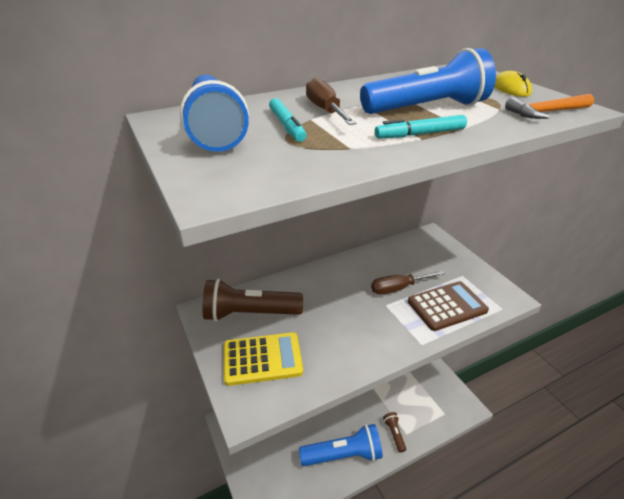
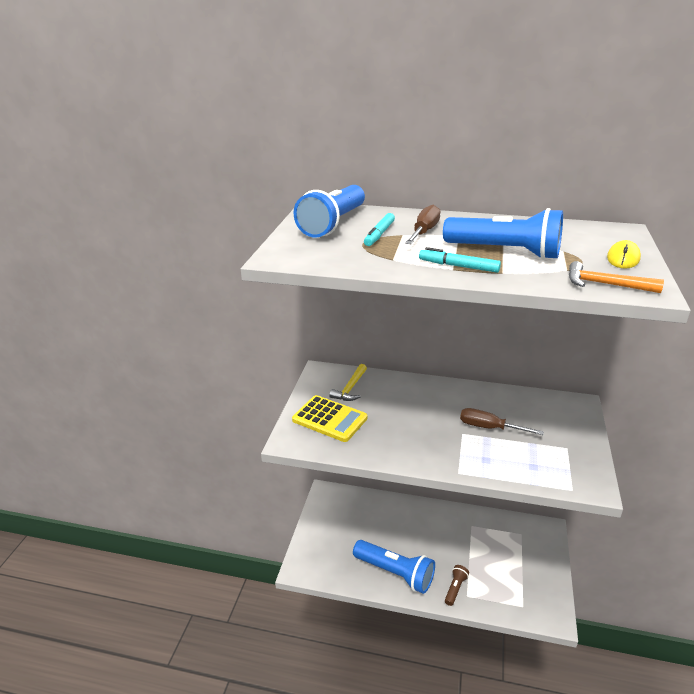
camera: 40 degrees right, 5 degrees down
brown flashlight [203,279,303,321] -> yellow hammer [329,364,367,401]
brown calculator [408,281,489,331] -> none

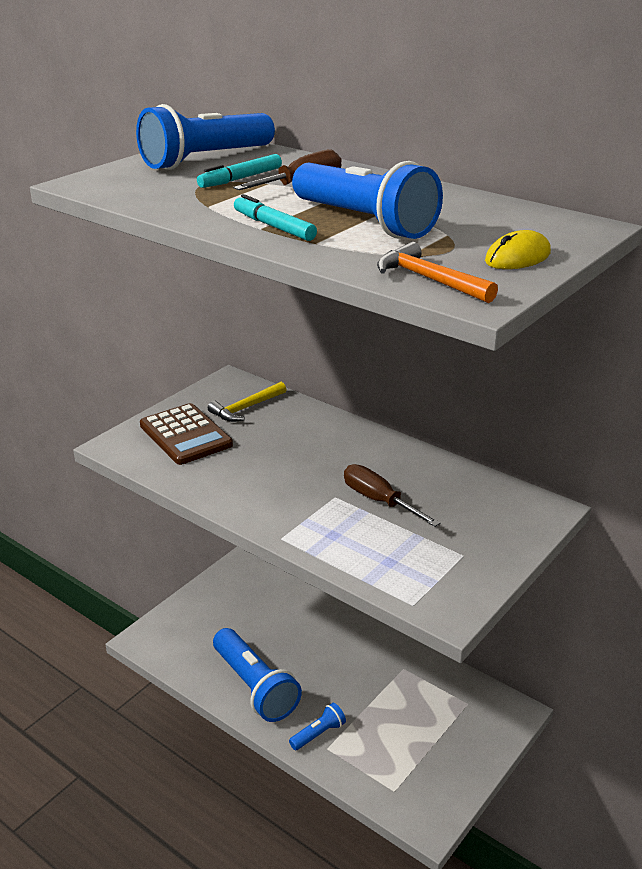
camera: 25 degrees right, 0 degrees up
yellow calculator [292,395,368,442] -> brown calculator [140,403,233,465]
brown flashlight [445,565,469,606] -> blue flashlight [289,703,346,750]

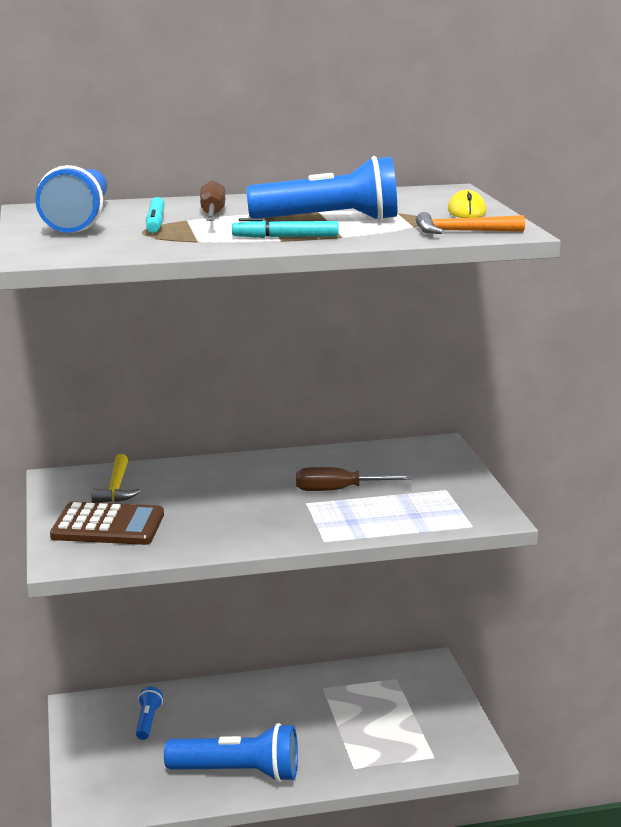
camera: 50 degrees left, 10 degrees down
blue flashlight [289,703,346,750] -> blue flashlight moved to [136,687,163,740]

